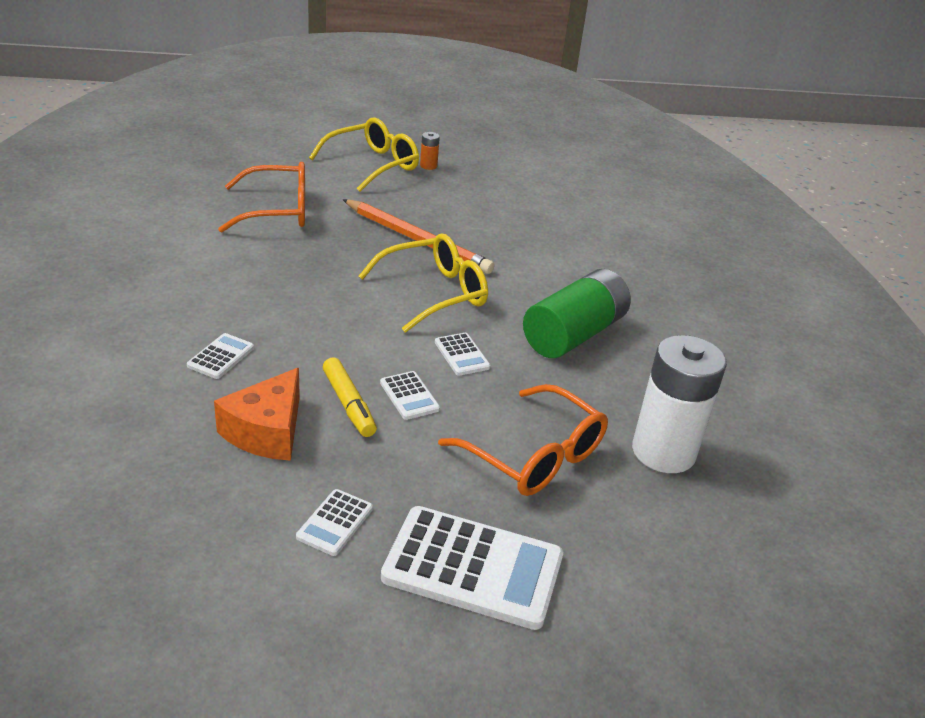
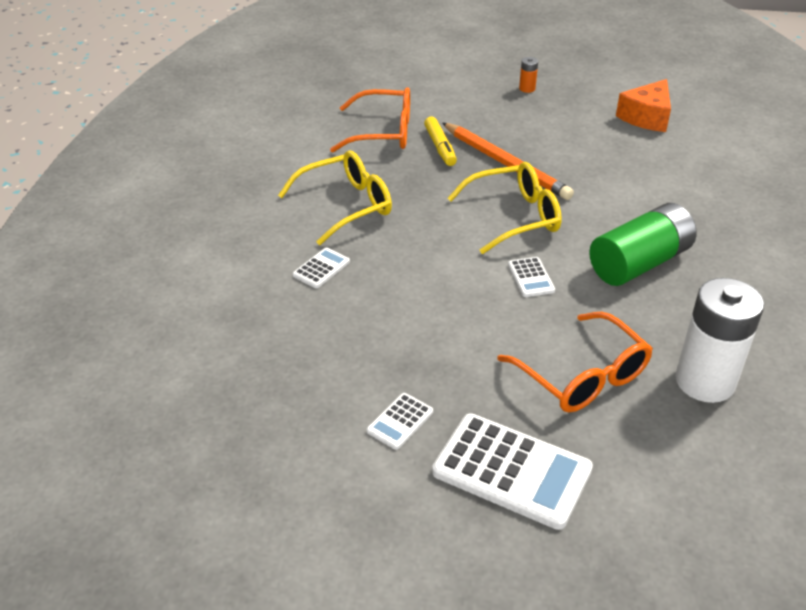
camera: 15 degrees right, 5 degrees up
orange cheese [214,368,300,461] -> orange cheese moved to [616,79,671,132]
yellow glasses [309,118,419,192] -> yellow glasses moved to [278,150,392,245]
yellow marker [323,357,377,437] -> yellow marker moved to [424,117,457,166]
white calculator [380,371,440,420] -> none

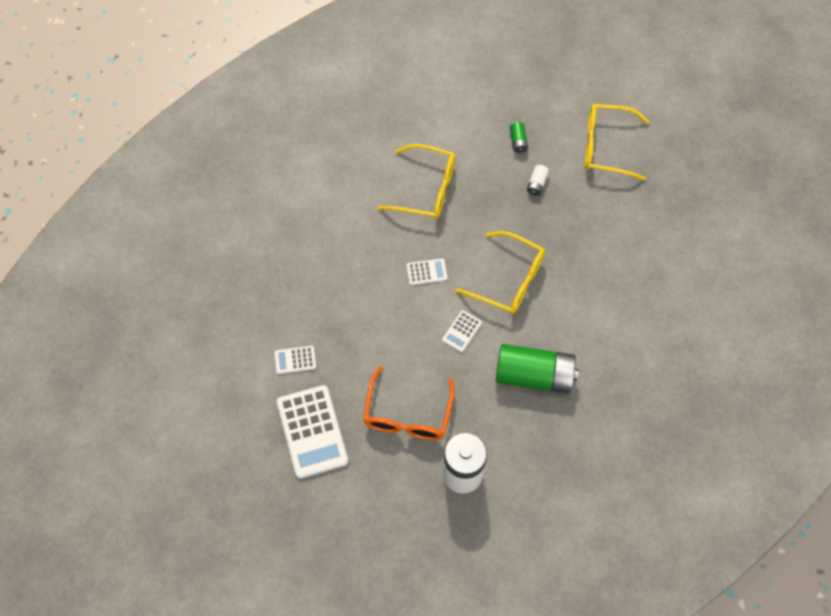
camera: 45 degrees right, 25 degrees up
white calculator [293,248,350,288] -> white calculator moved to [407,258,447,285]
orange glasses [330,87,410,152] -> green battery [510,122,528,153]
yellow marker [424,117,457,166] -> white battery [527,165,549,196]
orange pencil [443,123,574,200] -> none
orange battery [519,57,538,93] -> none
orange cheese [616,79,671,132] -> none
none -> yellow glasses [585,104,649,181]

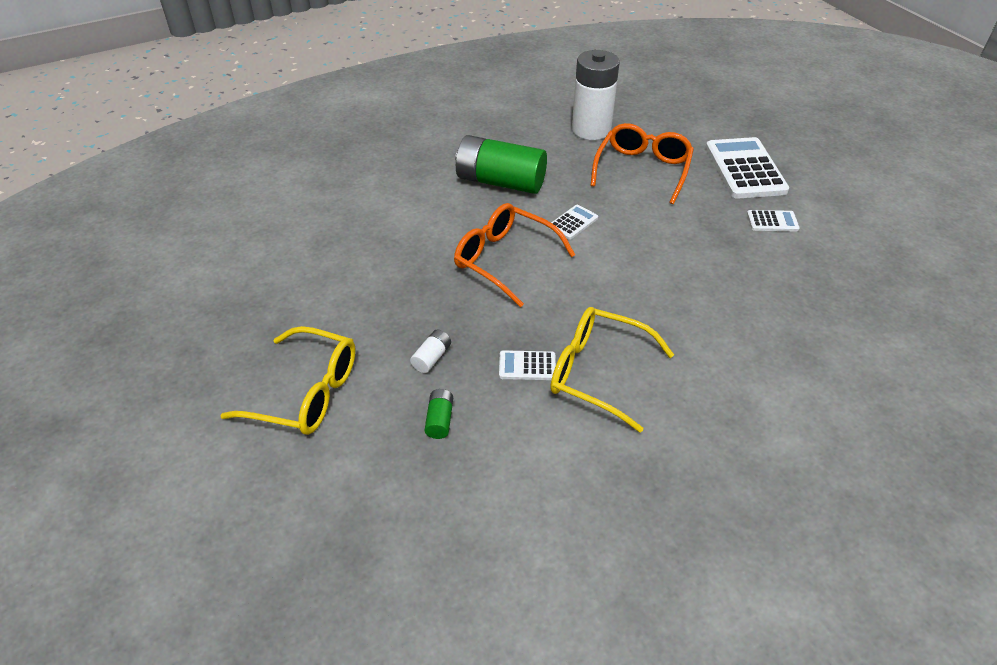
camera: 170 degrees left, 20 degrees down
white calculator [407,258,447,285] -> white calculator moved to [499,350,556,380]
yellow glasses [455,231,545,314] -> orange glasses [454,203,575,307]

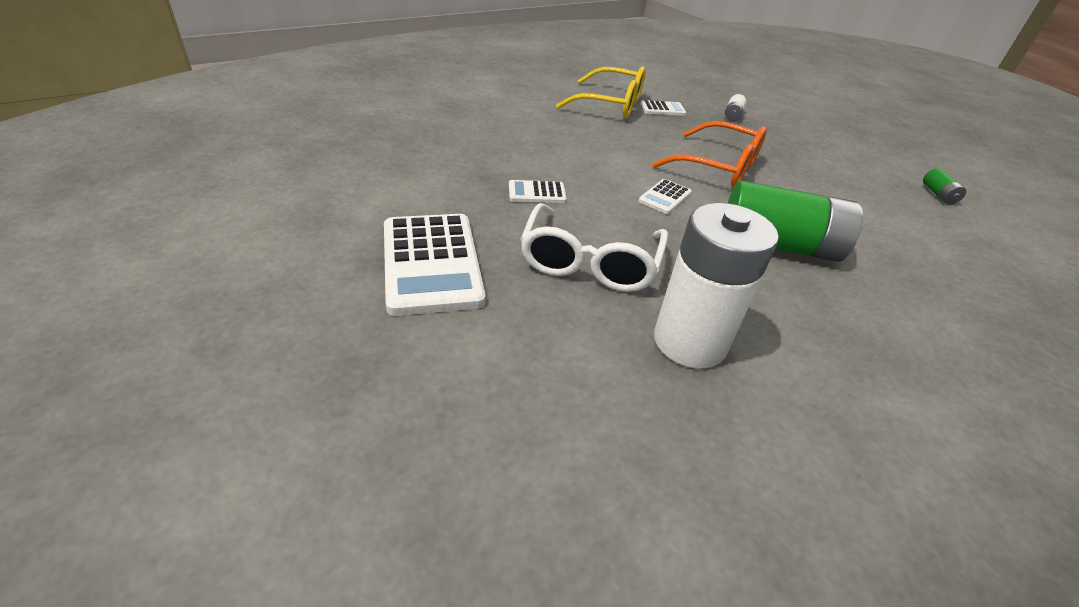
camera: 170 degrees right, 5 degrees down
yellow glasses [220,326,356,435] -> none
green battery [425,389,453,439] -> green battery moved to [923,168,966,204]
orange glasses [590,123,694,204] -> white glasses [520,203,668,292]
white calculator [747,210,800,232] -> white calculator moved to [509,180,567,203]

